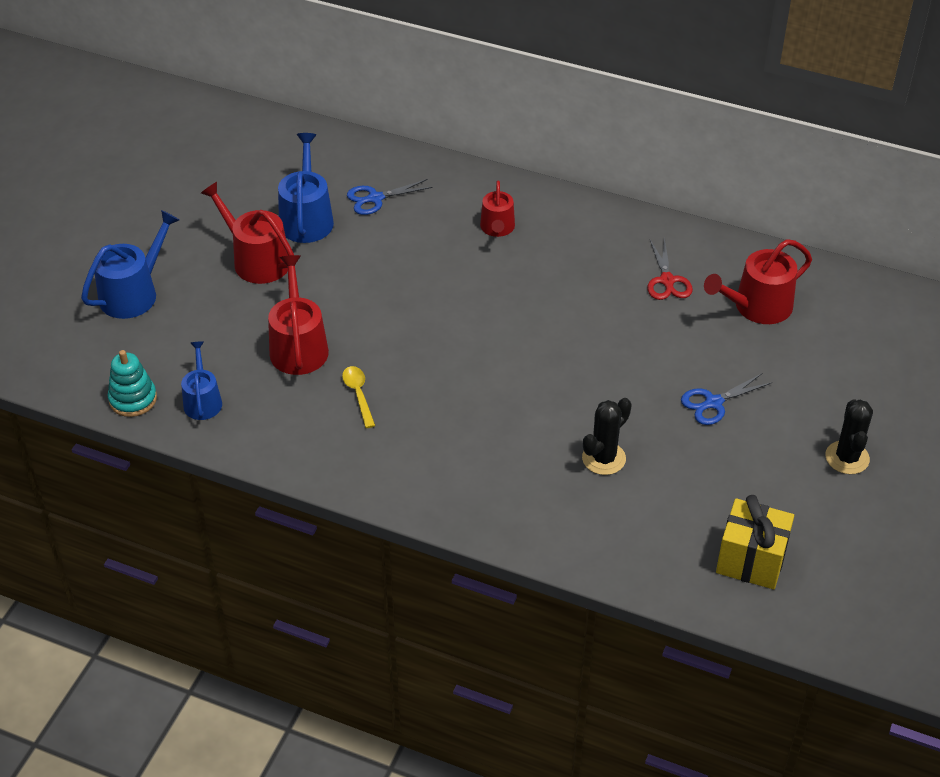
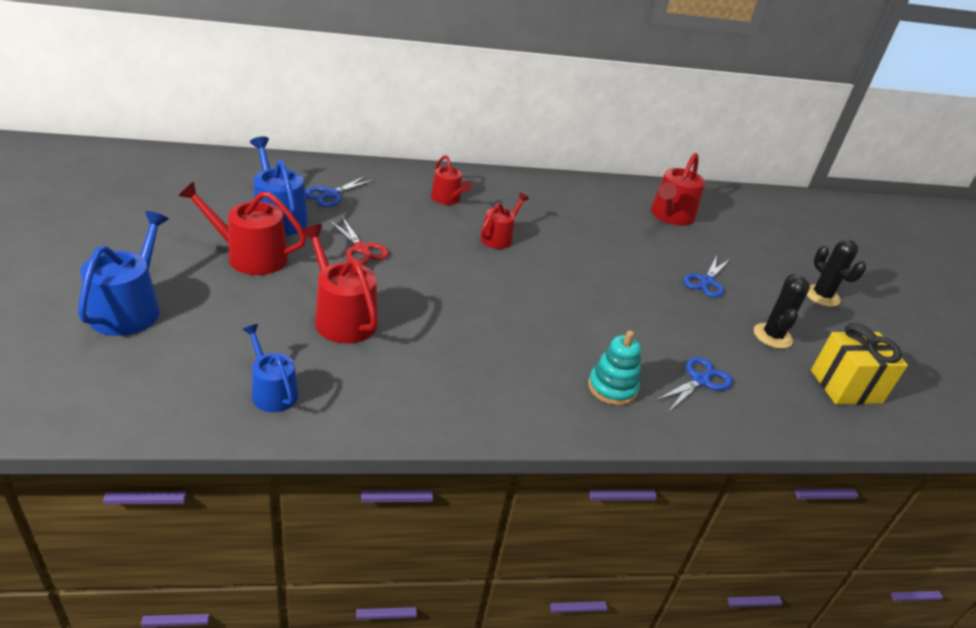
camera: 35 degrees left, 10 degrees down
turquoise stacking toy [107,350,157,417] -> turquoise stacking toy moved to [588,331,641,405]
yellow spoon [342,366,375,428] -> none
black cactus [582,398,632,475] -> black cactus moved to [754,274,810,349]
red scissors [647,237,693,300] -> red scissors moved to [330,217,389,265]
none -> red watering can [480,193,529,249]
none -> blue scissors [655,357,733,411]

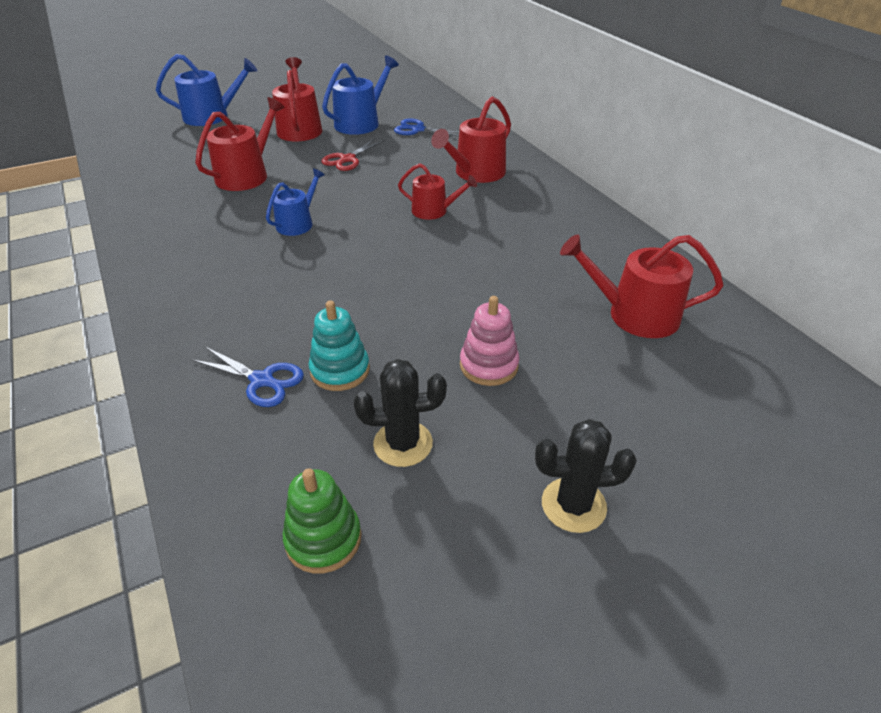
camera: 75 degrees right, 5 degrees up
blue watering can [242,324,299,412] -> blue watering can moved to [266,169,325,236]
red watering can [431,155,472,205] -> red watering can [431,96,511,183], size x1.57
turquoise stacking toy [588,331,641,405] -> turquoise stacking toy moved to [309,300,370,391]
blue scissors [683,256,730,298] -> pink stacking toy [460,296,519,386]
black cactus [806,239,866,307] -> black cactus turned 45 degrees clockwise [535,419,637,533]
yellow gift [811,323,908,404] -> green stacking toy [283,468,362,573]

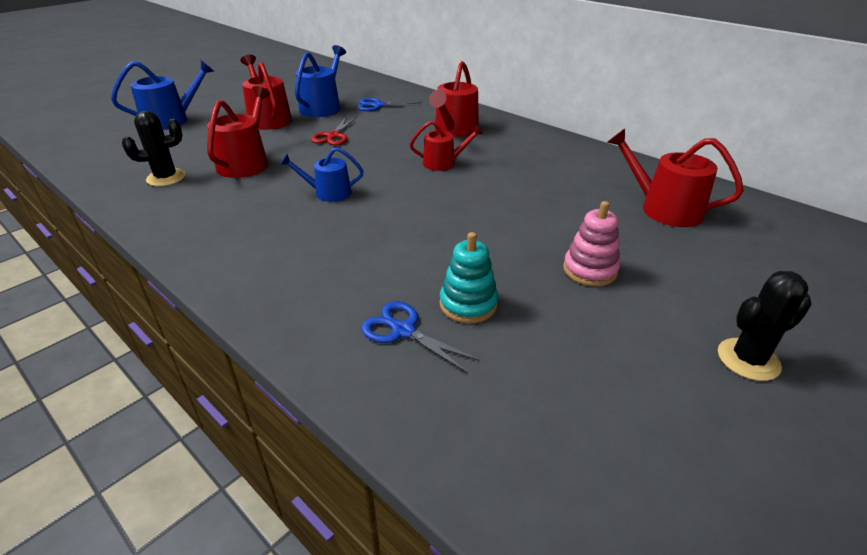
camera: 20 degrees left, 5 degrees down
blue scissors [191,347,304,407] -> blue scissors turned 150 degrees counterclockwise [361,301,480,373]
blue watering can [266,169,325,236] -> blue watering can turned 105 degrees counterclockwise [280,147,363,202]
green stacking toy [283,468,362,573] -> none
black cactus [354,359,447,467] -> black cactus moved to [122,111,185,186]
red watering can [560,234,724,338] -> red watering can turned 45 degrees clockwise [608,129,744,227]

